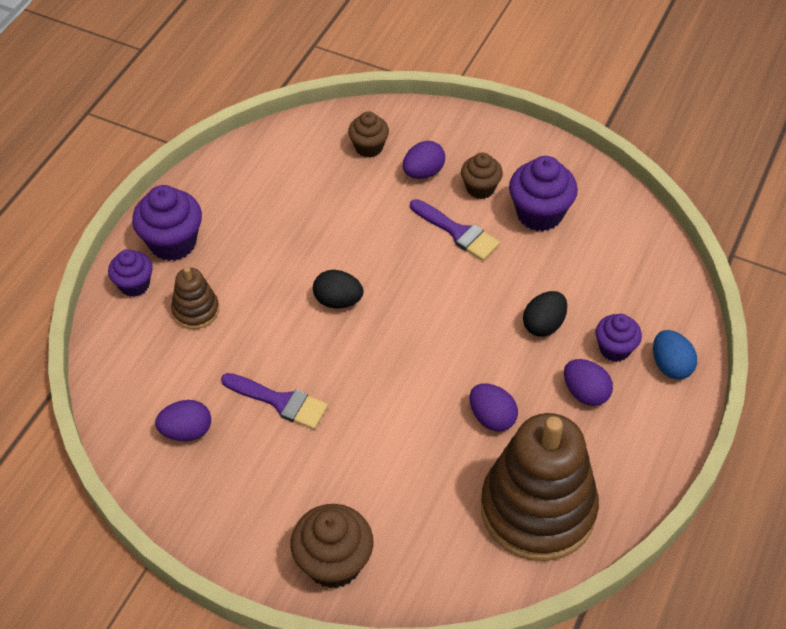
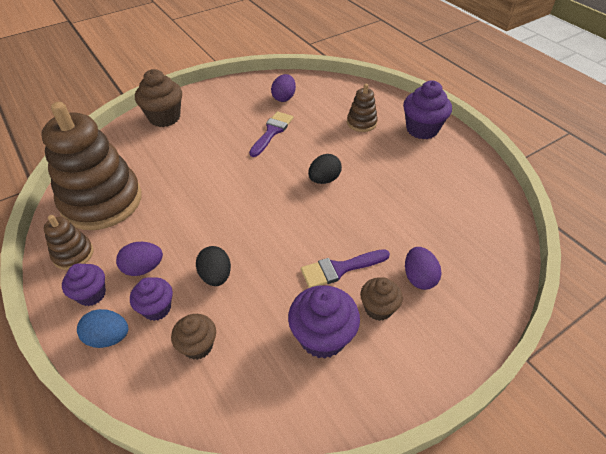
camera: 120 degrees right, 5 degrees down
purple cupcake [108,249,153,297] -> purple cupcake moved to [62,263,106,306]
purple brush [221,373,328,429] -> purple brush turned 150 degrees clockwise [249,111,293,157]
brown cupcake [348,111,389,158] -> brown cupcake moved to [171,314,216,360]
purple egg [470,383,518,431] -> none
none -> brown stacking toy [44,215,93,270]

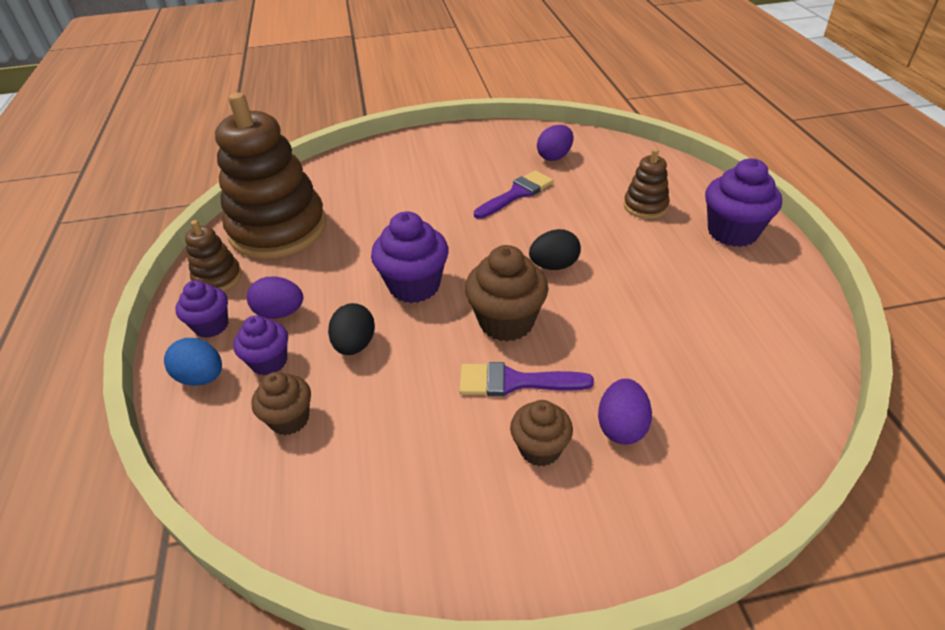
camera: 25 degrees right, 5 degrees down
brown cupcake [135,69,182,127] -> brown cupcake moved to [465,245,548,342]
purple cupcake [288,285,360,359] -> purple cupcake moved to [371,211,449,303]

